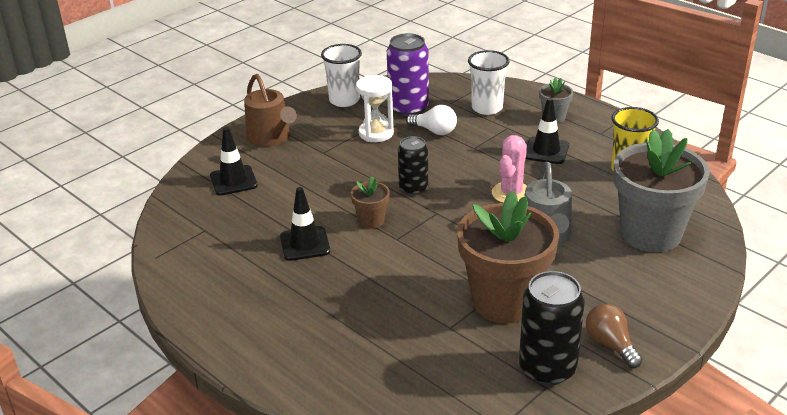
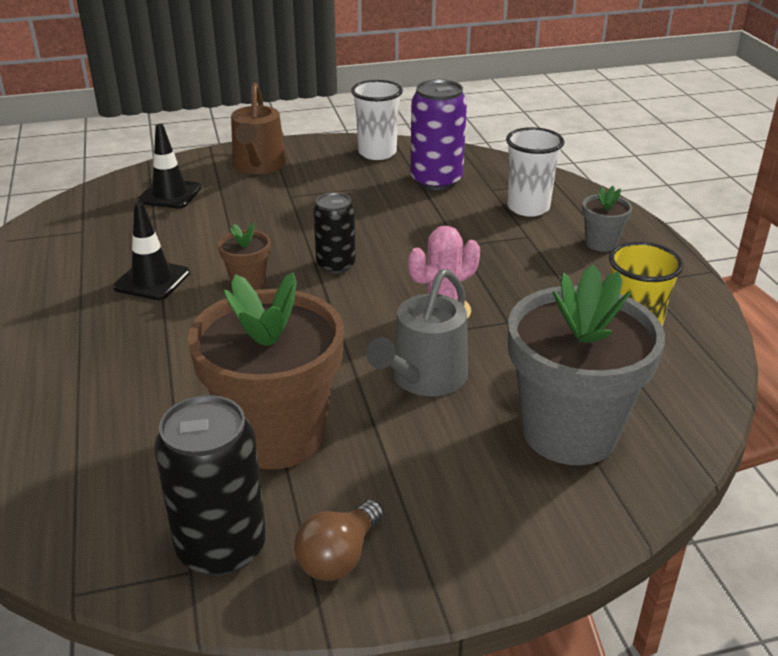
camera: 30 degrees right, 0 degrees up
white hourglass [356,75,394,142] -> none
white light bulb [406,105,457,135] -> none
black traffic cone [526,98,569,164] -> none
brown light bulb [586,304,642,368] -> brown light bulb turned 150 degrees counterclockwise [294,500,384,581]

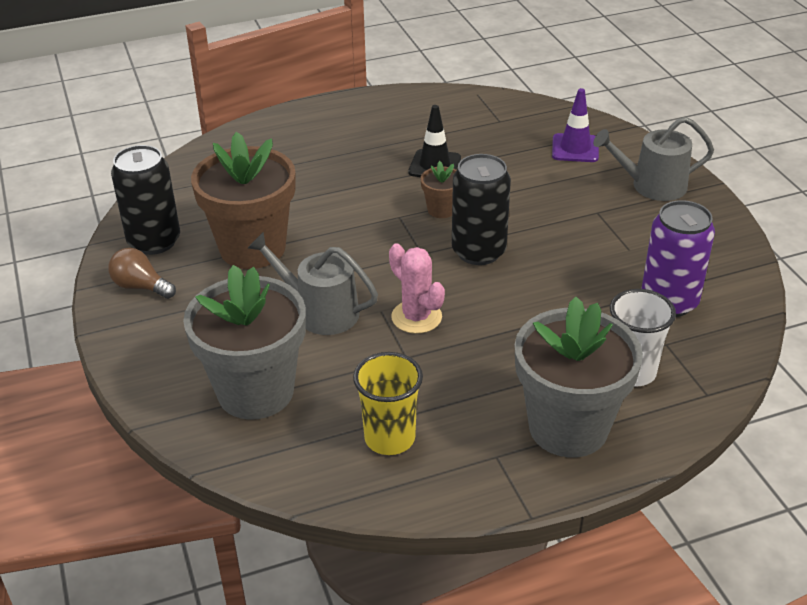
camera: 85 degrees right, 5 degrees up
black traffic cone [138,124,201,208] -> purple traffic cone [552,88,599,162]
brown watering can [231,83,286,174] -> grey watering can [593,117,714,201]
black can [313,192,356,274] -> black can [452,154,511,265], size x1.55
white cup [351,80,403,160] -> none
grey flower pot [582,186,632,252] -> grey flower pot [515,296,643,457], size x2.25

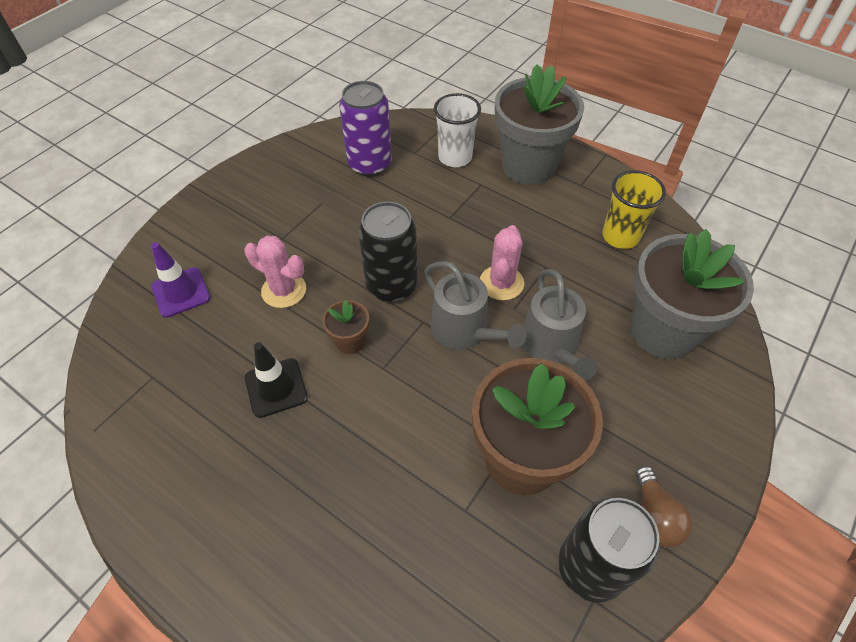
camera: 125 degrees left, 15 degrees up
grey watering can [593,117,714,201] -> grey watering can moved to [424,261,527,350]
none -> pink cactus [244,235,306,308]

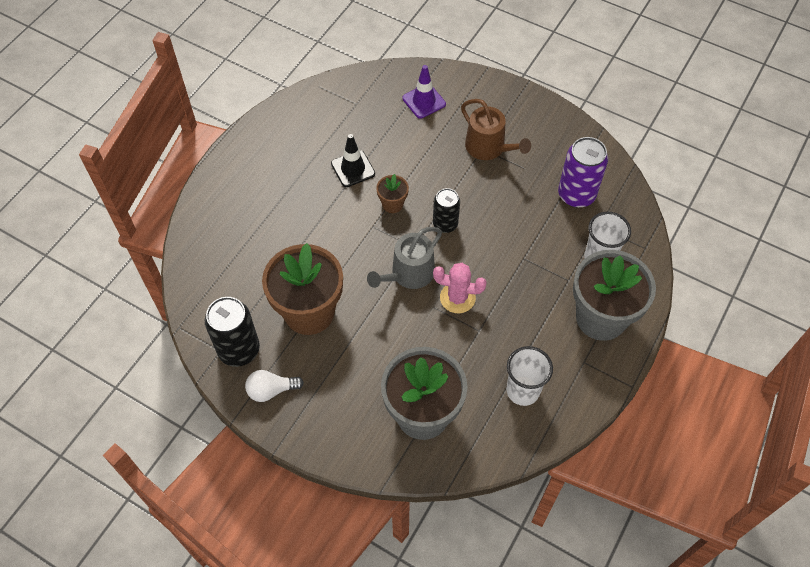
camera: 85 degrees right, 5 degrees up
pink cactus [244,235,306,308] -> none
black can [358,202,418,302] -> black can [433,188,460,233], size x0.64
grey watering can [522,269,597,380] -> none
yellow cup [602,170,666,249] -> white cup [506,346,553,406]
brown light bulb [635,466,693,548] -> white light bulb [245,370,304,402]
none -> brown watering can [461,99,531,160]

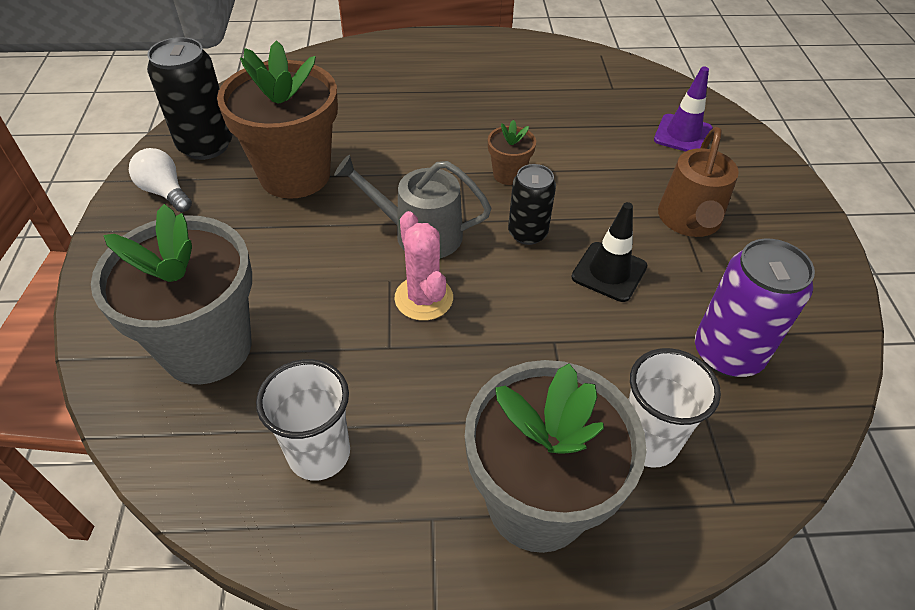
camera: 55 degrees right, 10 degrees down
black traffic cone [331,134,375,187] -> black traffic cone moved to [571,202,648,302]

